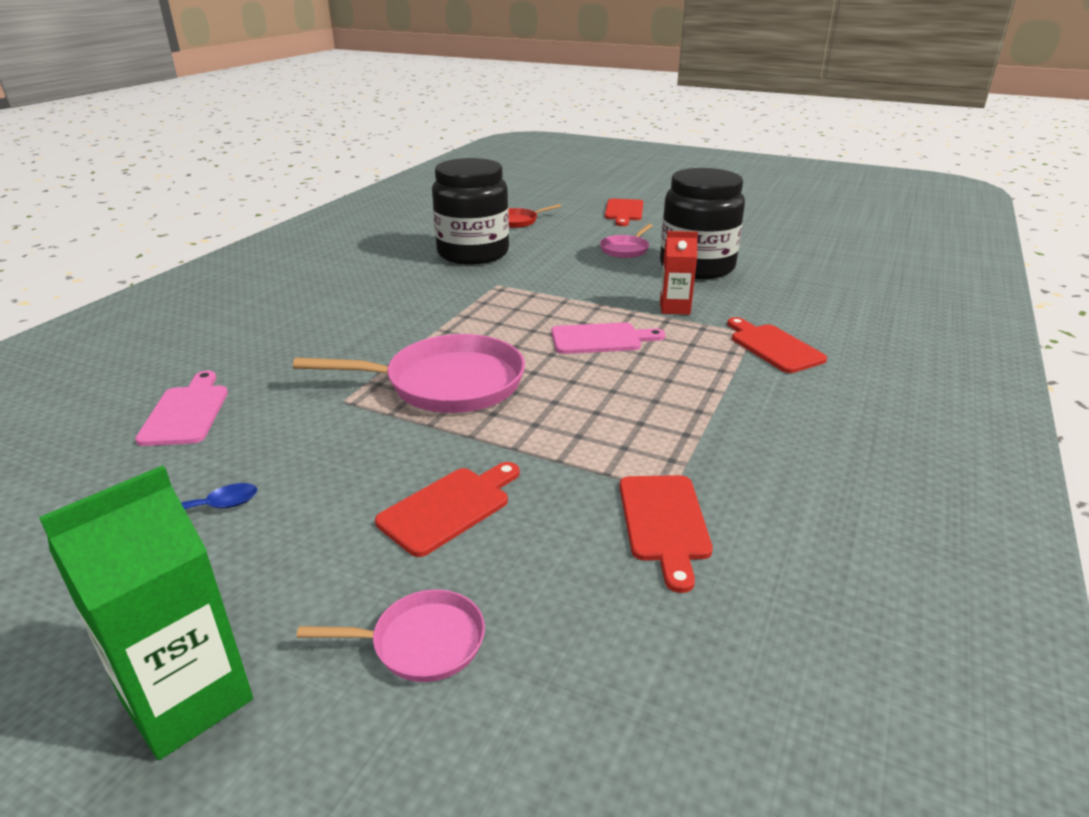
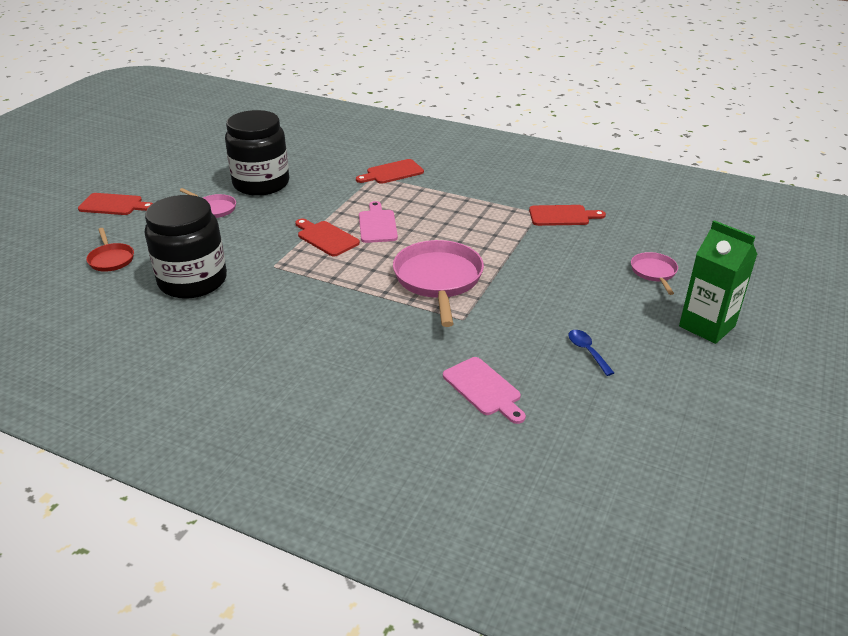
camera: 90 degrees left, 5 degrees up
pink cutting board [135,370,228,446] -> pink cutting board turned 120 degrees counterclockwise [443,357,526,424]
red cutting board [375,462,520,557] -> red cutting board moved to [295,219,360,256]
red carton [660,231,698,315] -> none

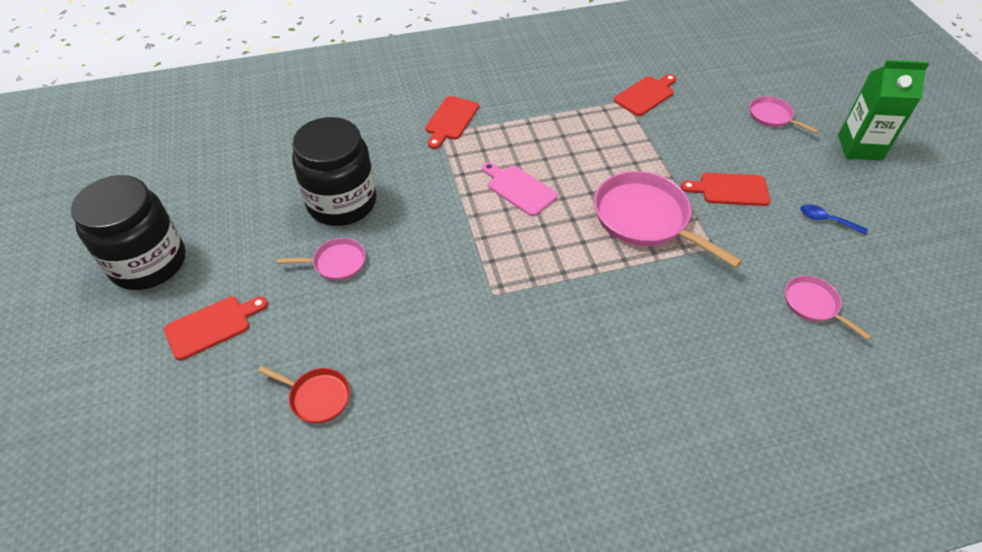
camera: 40 degrees left, 15 degrees up
black jar [145,195,227,299] -> black jar moved to [71,175,185,290]
red cutting board [295,219,360,256] -> red cutting board moved to [681,173,770,206]
pink cutting board [443,357,526,424] -> pink pan [785,276,872,340]

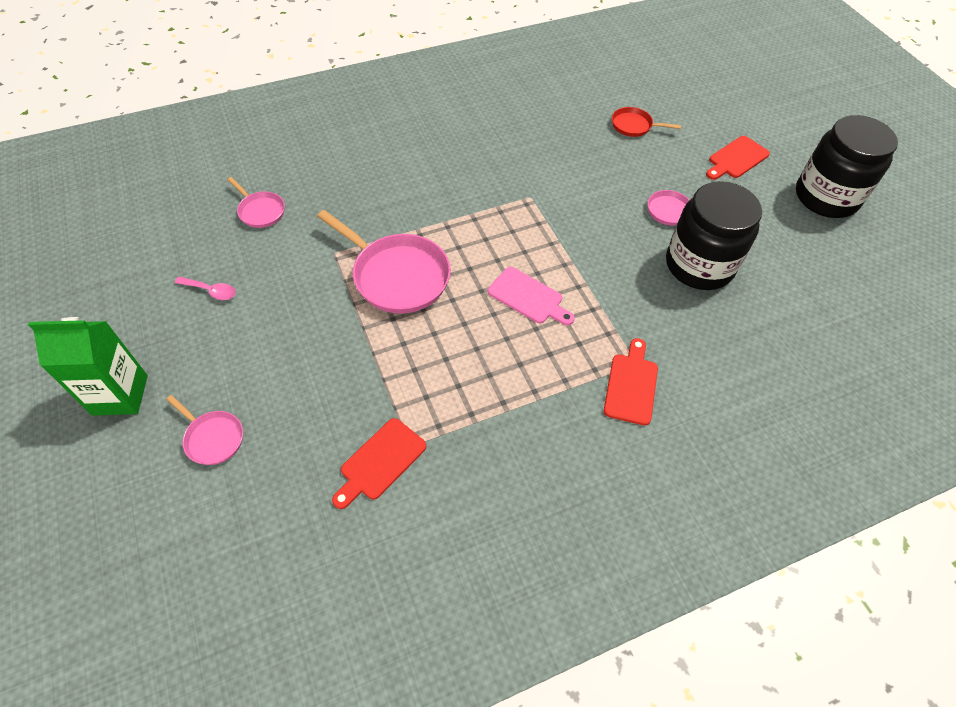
camera: 170 degrees right, 5 degrees up
red cutting board [681,173,770,206] -> none
blue spoon [801,204,867,235] -> pink spoon [175,277,236,300]

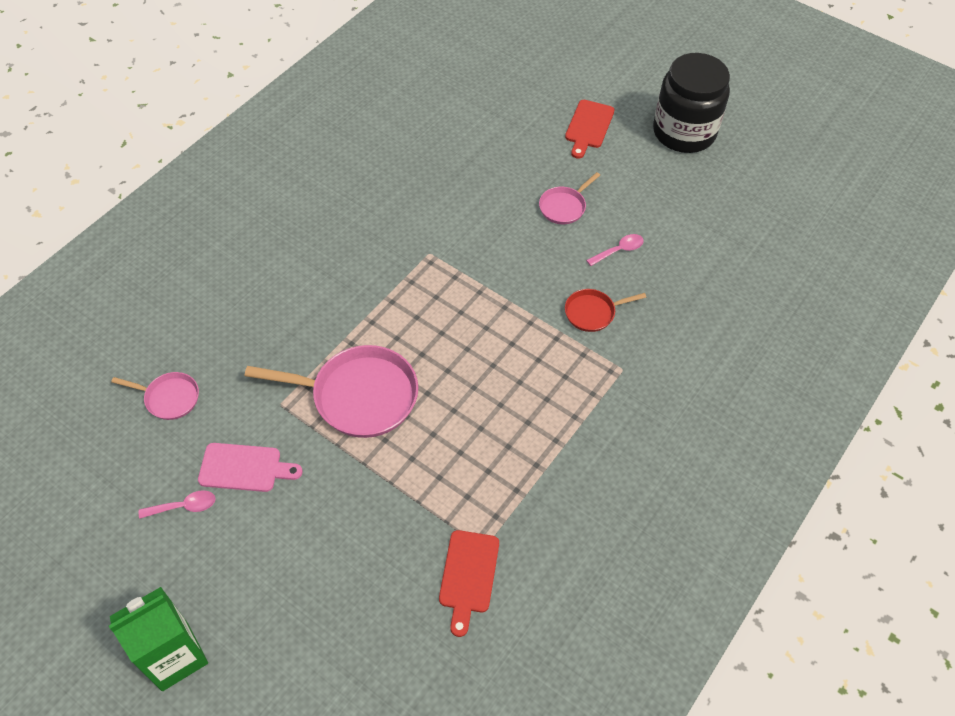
camera: 30 degrees left, 0 degrees up
pink pan [166,395,243,465] -> none
pink cutting board [488,267,575,325] -> pink cutting board moved to [198,443,302,492]
red cutting board [604,338,658,426] -> none
red pan [612,107,681,137] -> red pan moved to [565,289,646,332]
black jar [666,181,762,290] -> pink spoon [586,234,644,266]

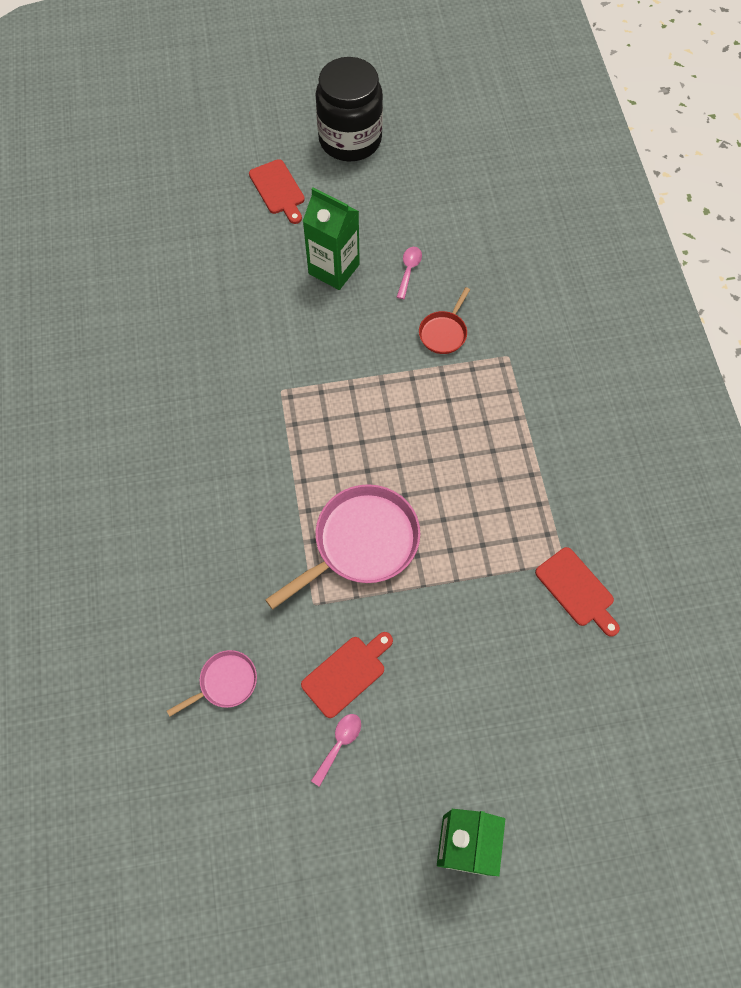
camera: 45 degrees left, 10 degrees up
pink cutting board [198,443,302,492] -> red cutting board [301,632,393,718]
pink pan [539,172,600,224] -> green carton [303,187,360,290]

